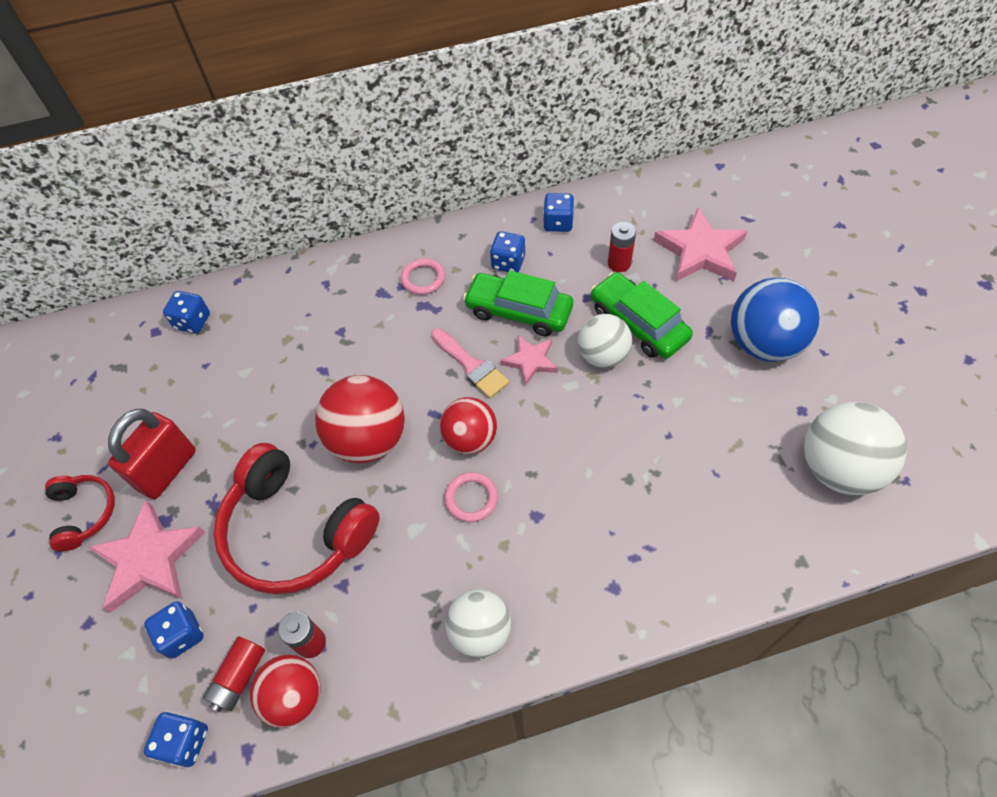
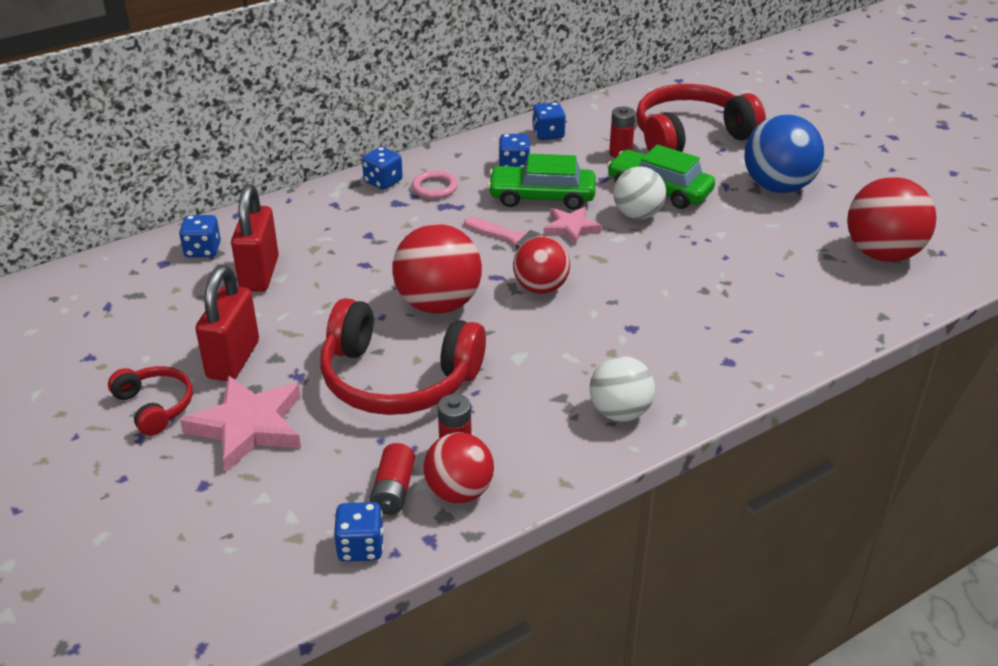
camera: 20 degrees left, 20 degrees down
blue dice [144,601,204,659] -> blue dice moved to [362,147,403,190]
pink ring [445,472,498,522] -> none
pink star [653,207,747,281] -> red headphones [636,84,766,152]
white ball [804,402,907,495] -> red ball [847,177,937,262]
none -> red padlock [231,184,279,292]

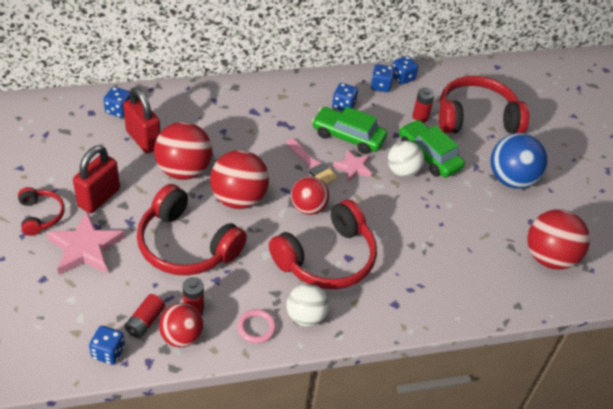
camera: 15 degrees right, 10 degrees up
red padlock [231,184,279,292] -> red padlock turned 60 degrees counterclockwise [123,87,160,154]
blue dice [362,147,403,190] -> blue dice moved to [392,56,418,85]
pink ring [412,170,458,199] -> pink ring moved to [237,309,276,344]
none -> red ball [154,122,212,180]
none -> red headphones [269,200,377,289]

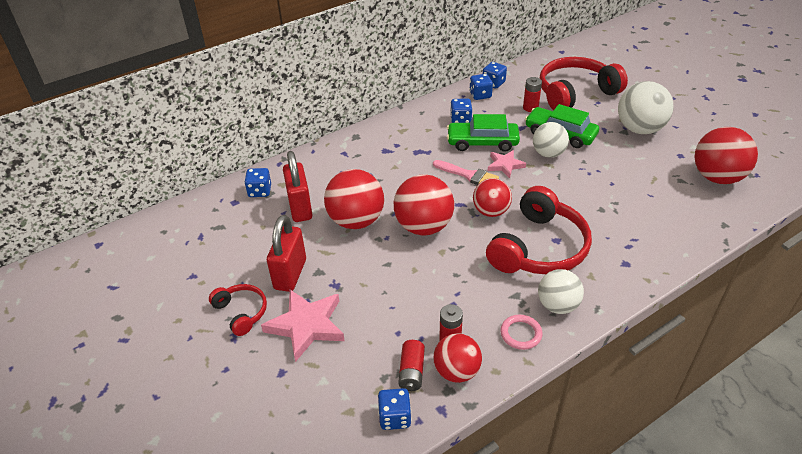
camera: 15 degrees left, 5 degrees down
red padlock [123,87,160,154] -> red padlock turned 45 degrees clockwise [283,151,312,222]
red headphones [137,184,247,276] -> none
blue ball [491,133,548,189] -> white ball [618,81,673,134]

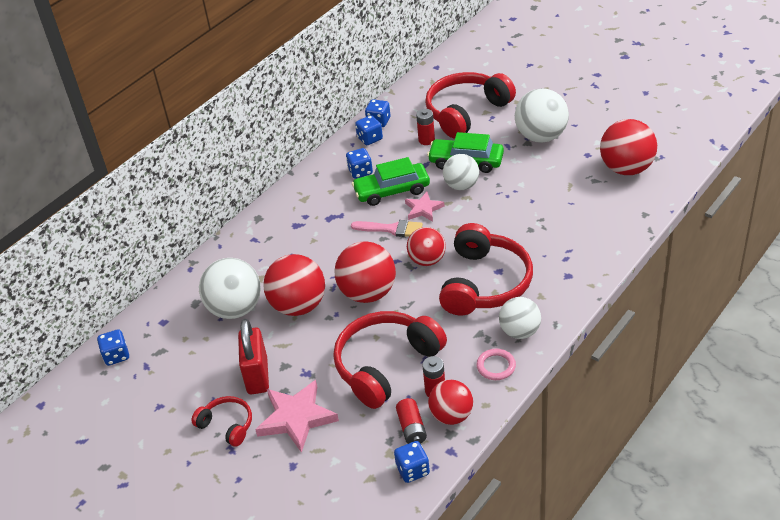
camera: 15 degrees left, 0 degrees up
blue dice [244,168,271,197] -> blue dice moved to [97,329,129,366]
red padlock [283,151,312,222] -> white ball [199,258,261,319]
none -> red headphones [333,311,447,409]

